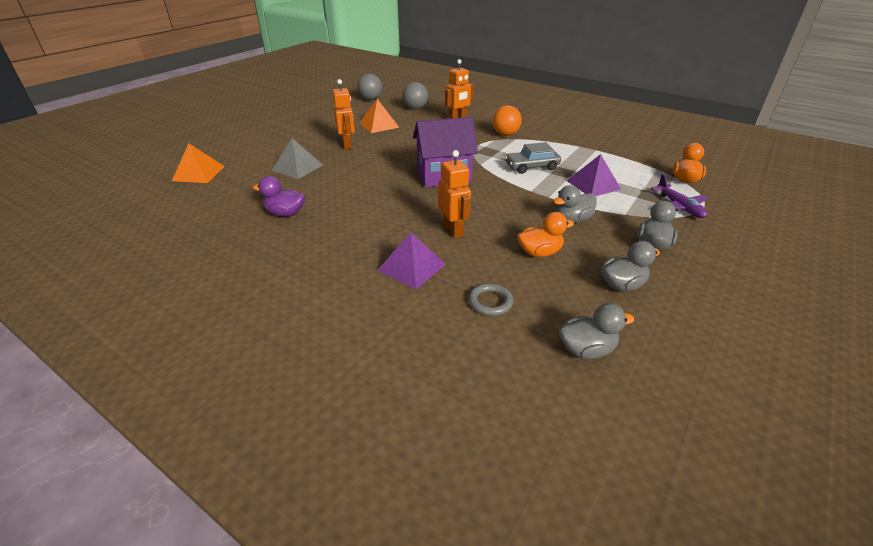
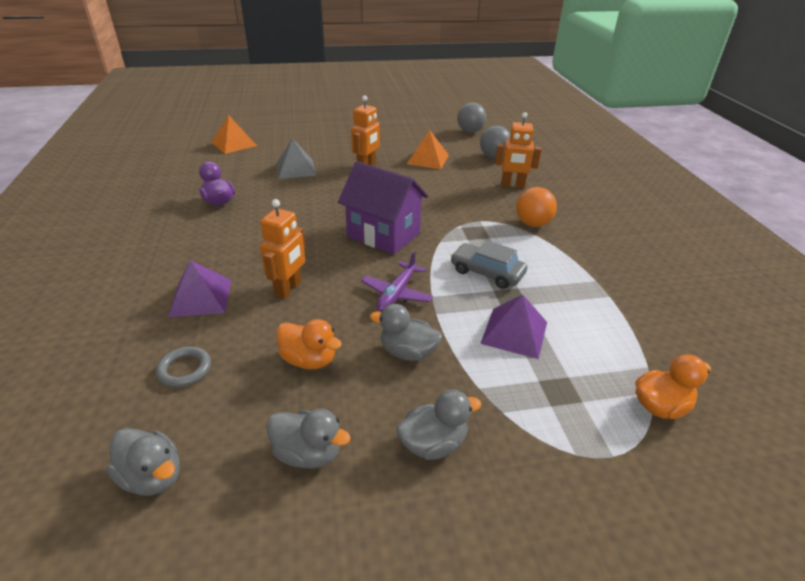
camera: 45 degrees right, 0 degrees up
purple plane [651,174,708,218] -> purple plane moved to [361,251,433,312]

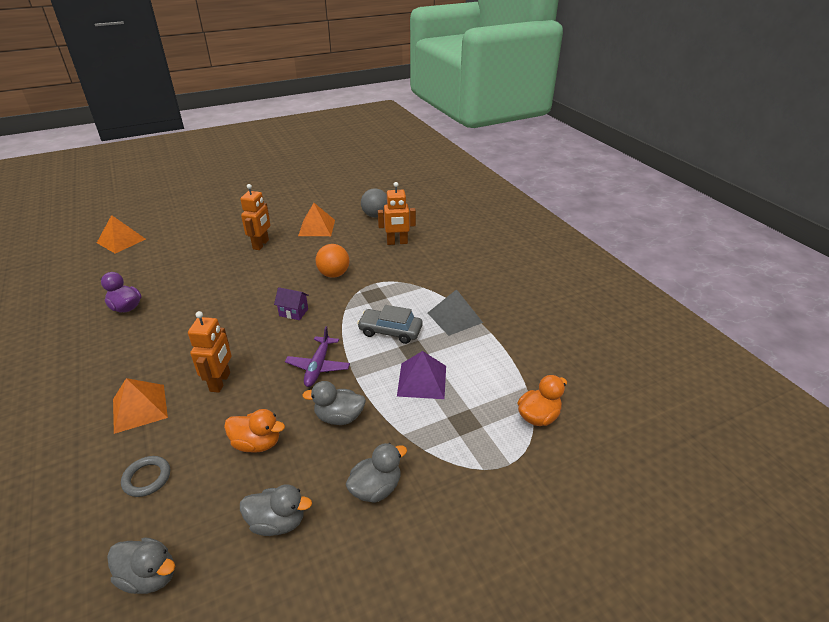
camera: 15 degrees left, 0 degrees up
purple pyramid [168,260,231,317] -> orange pyramid [113,378,168,434]
grey pyramid [277,138,316,179] -> grey pyramid moved to [428,289,483,336]
purple house [338,161,428,255] -> purple house [274,287,309,320], size x0.45
grey ball [457,103,486,133] -> none
orange ball [516,187,557,227] -> orange ball moved to [316,244,349,278]

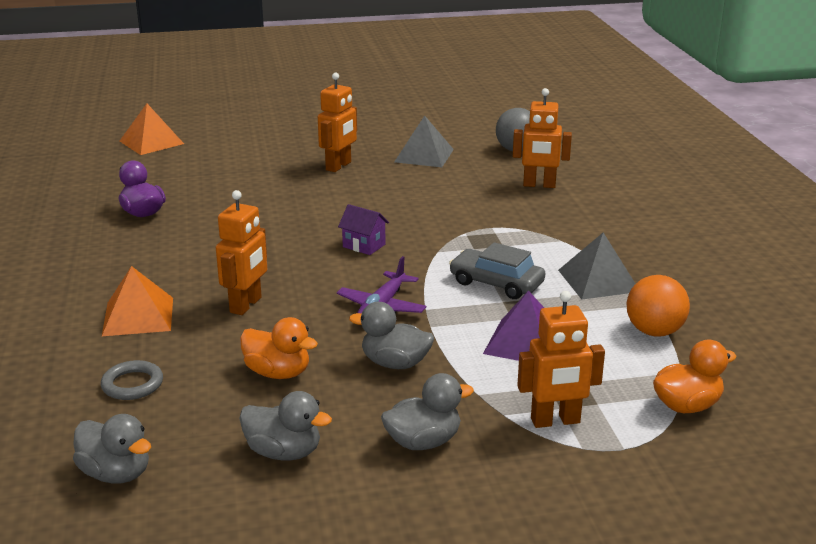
camera: 15 degrees right, 10 degrees down
orange pyramid [298,203,335,236] -> grey pyramid [394,115,454,167]
orange ball [316,244,349,278] -> orange ball moved to [627,275,690,337]
none -> orange robot [517,291,605,428]

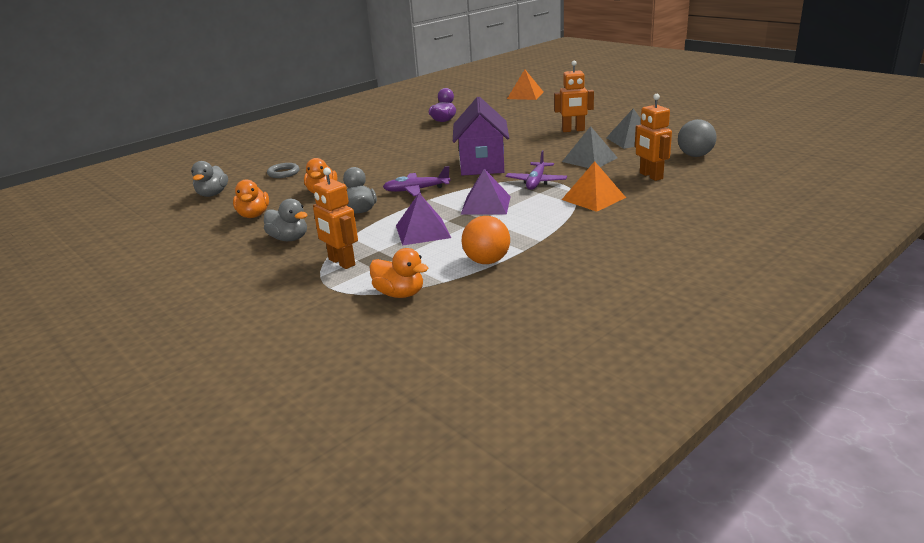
camera: 60 degrees right, 0 degrees up
orange pyramid [102,266,173,336] -> orange pyramid moved to [562,161,626,212]
orange robot [216,190,267,315] -> none
grey duck [239,391,332,460] -> orange duck [233,180,269,218]
purple house [338,204,389,255] -> purple house [453,97,509,175], size x2.23
grey car [449,242,545,299] -> purple pyramid [461,168,511,215]
grey pyramid [558,233,635,300] -> grey pyramid moved to [562,126,618,168]
none -> purple plane [506,150,567,190]

